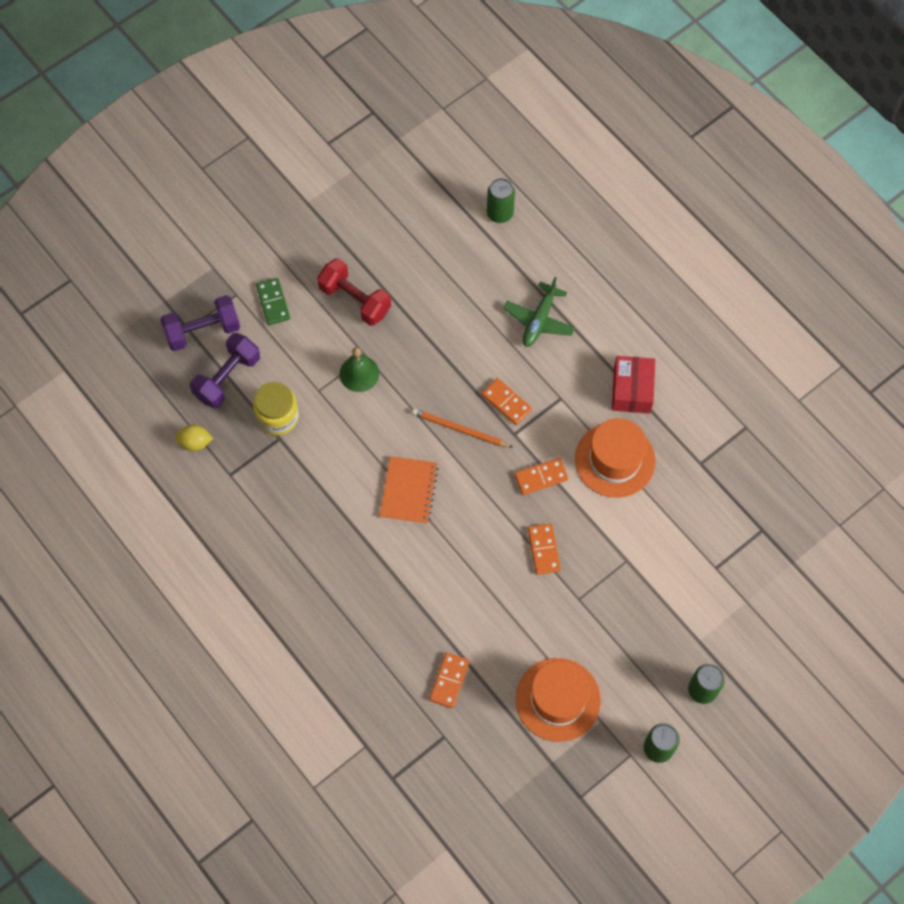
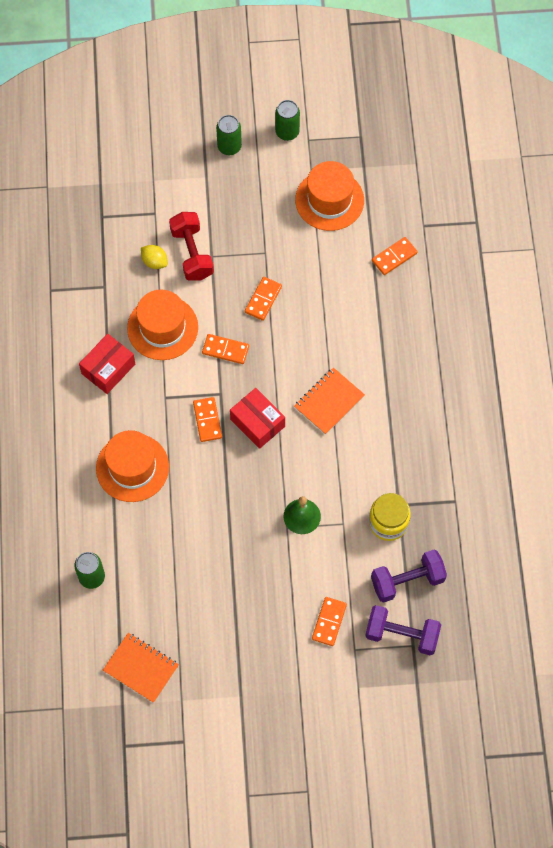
camera: 145 degrees left, 0 degrees up
yellow lemon [175,425,213,451] -> yellow lemon moved to [141,245,168,269]
green domino [256,278,290,325] -> orange domino [312,597,347,646]
red dumbbell [317,258,391,326] -> red dumbbell moved to [169,212,214,281]
orange pencil [412,408,513,448] -> red box [230,388,285,449]
green plane [503,277,575,347] -> orange hat [96,430,169,502]
none -> orange notebook [103,633,179,703]

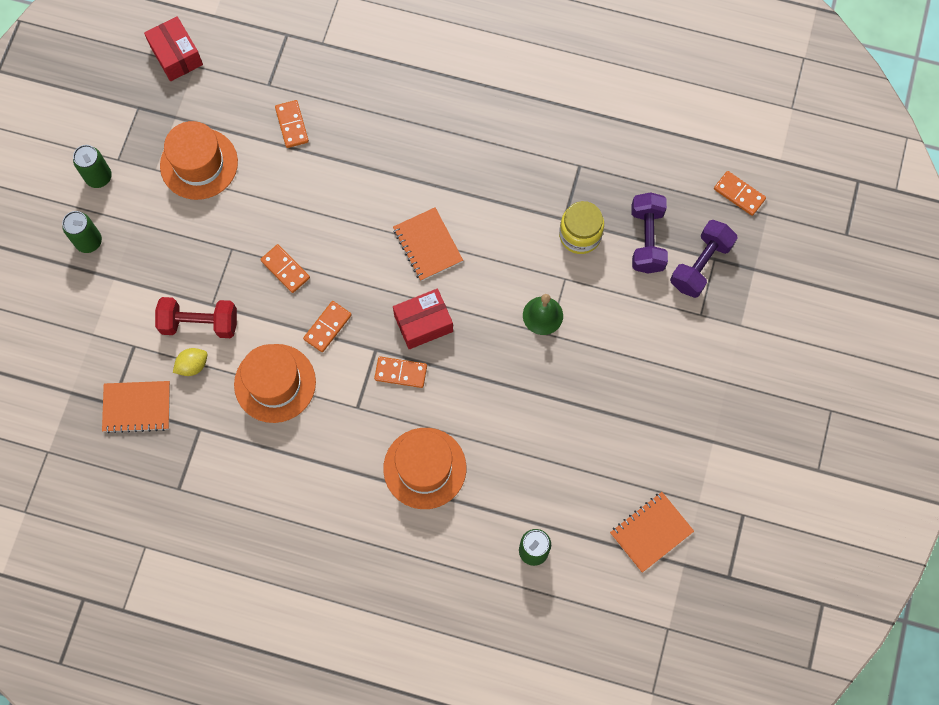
camera: 70 degrees left, 5 degrees up
red box [79,334,135,394] -> red box moved to [144,16,203,81]
orange domino [312,597,347,646] -> orange domino moved to [714,171,766,216]
none -> orange notebook [102,381,170,433]

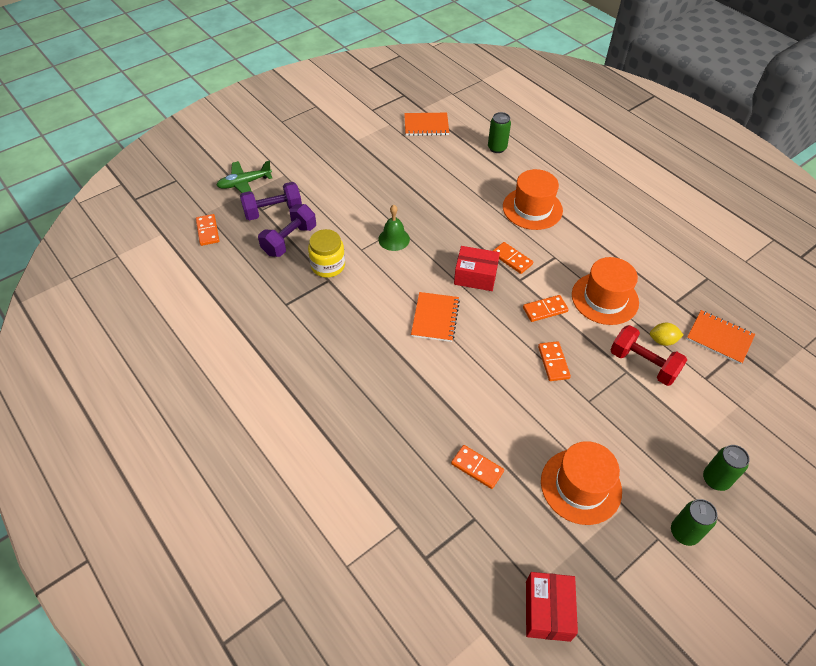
camera: 145 degrees left, 20 degrees down
orange domino [275,100,309,148] -> orange domino turned 75 degrees counterclockwise [451,445,504,489]
none -> green plane [216,161,272,193]

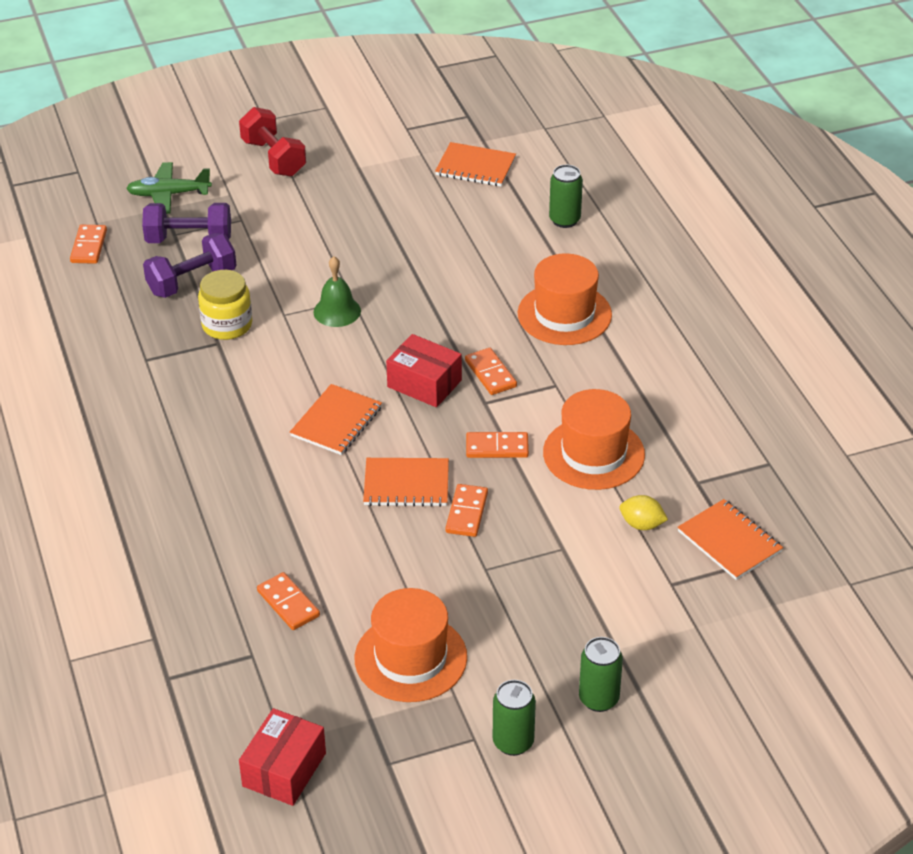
camera: 20 degrees right, 10 degrees down
red dumbbell [610,325,687,386] -> red dumbbell moved to [239,107,306,176]
none -> orange notebook [363,458,449,507]

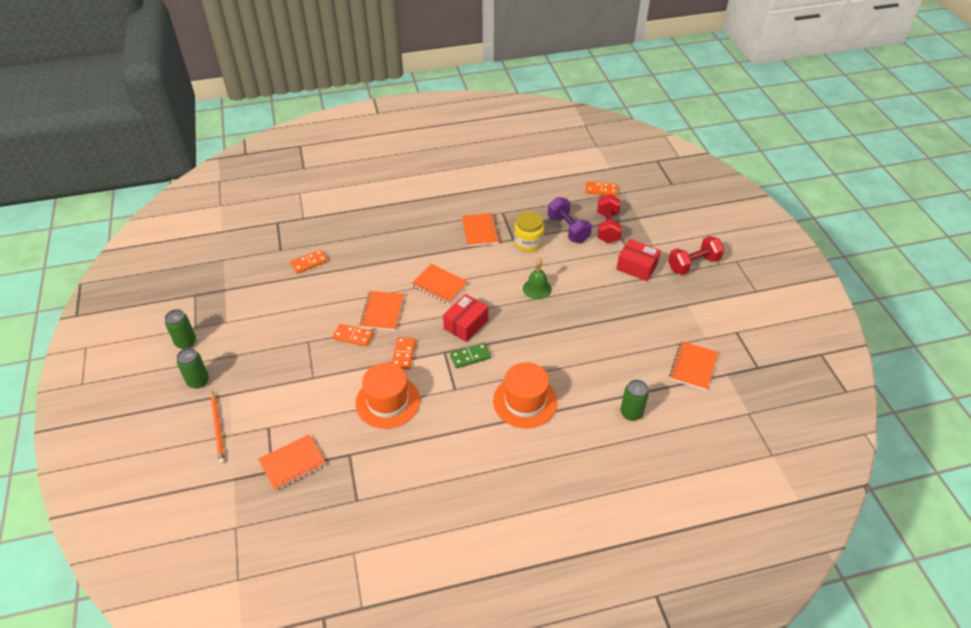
camera: 95 degrees right, 5 degrees up
green plane [126,162,212,214] -> none
purple dumbbell [142,203,231,243] -> red dumbbell [597,194,622,244]
red box [239,708,326,806] -> red box moved to [616,239,661,281]
orange hat [355,588,467,702] -> none
orange domino [465,348,517,395] -> green domino [450,343,491,368]
yellow lemon [620,495,668,530] -> none
none -> orange pencil [211,391,225,464]
none -> orange notebook [462,213,500,247]

